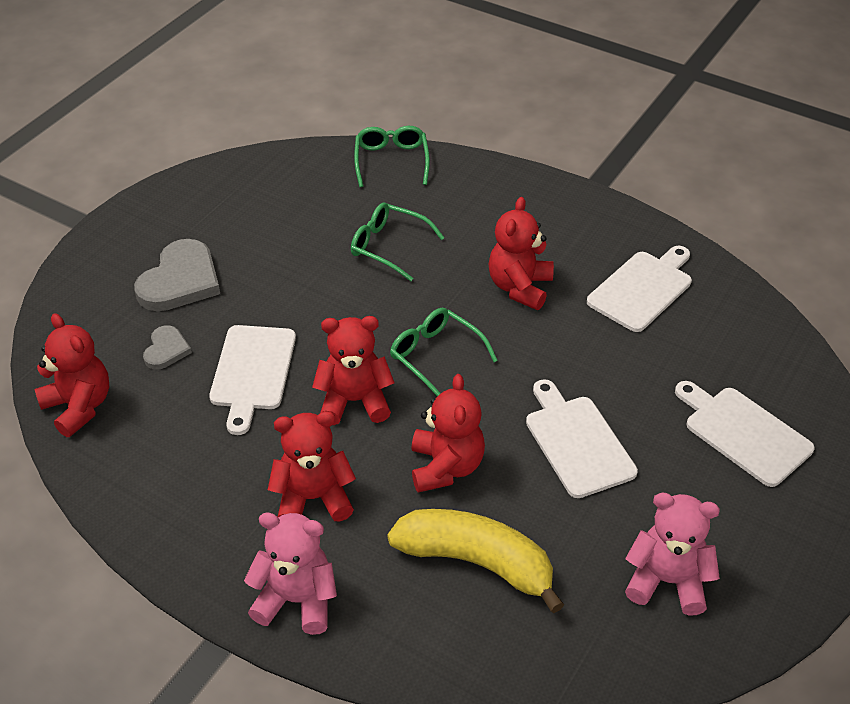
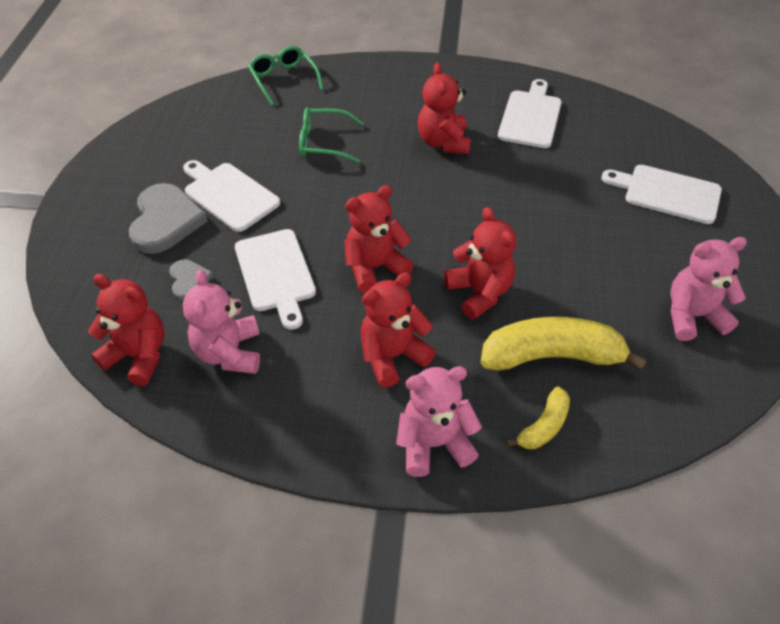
camera: 25 degrees left, 5 degrees up
green glasses [390,308,498,397] -> none
white cutting board [526,379,638,498] -> white cutting board moved to [183,160,280,232]
none -> pink teddy bear [183,270,260,374]
none -> yellow banana [507,387,570,449]

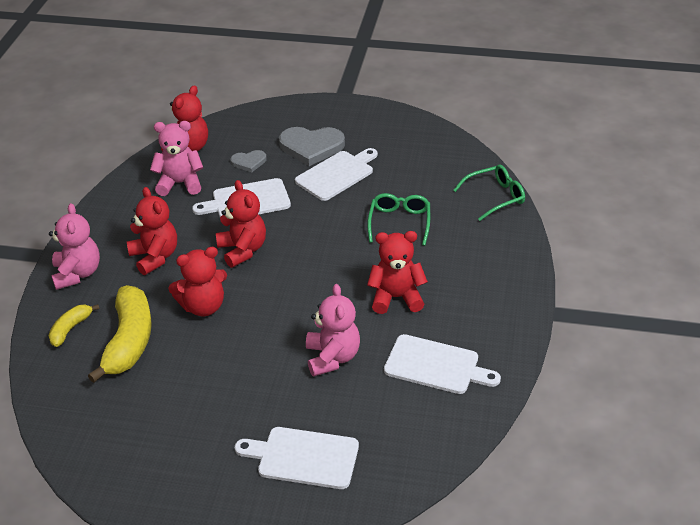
camera: 95 degrees right, 10 degrees down
yellow banana [507,387,570,449] -> yellow banana turned 75 degrees clockwise [48,304,99,347]
white cutting board [602,165,722,224] -> white cutting board turned 105 degrees counterclockwise [235,427,359,489]
pink teddy bear [670,237,747,341] -> pink teddy bear moved to [306,284,360,377]

